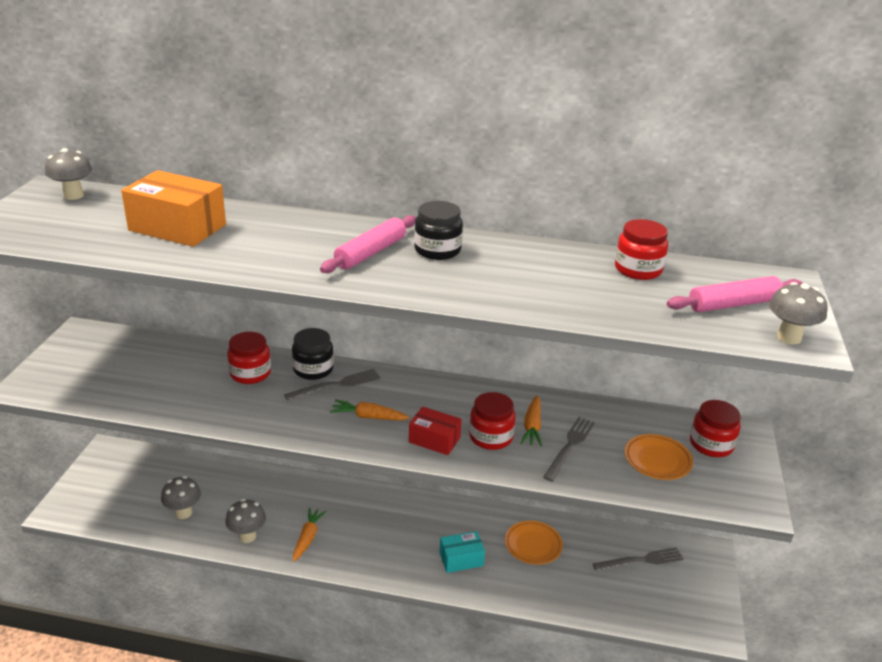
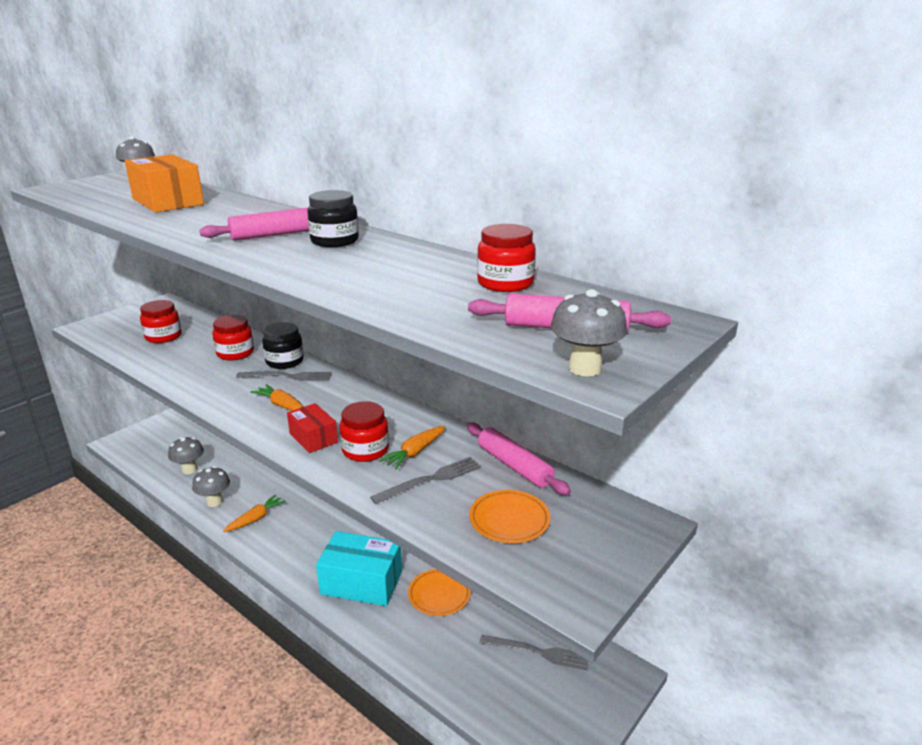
camera: 30 degrees right, 5 degrees down
turquoise box [439,531,485,573] -> turquoise box [316,531,402,606], size x1.74
red jar [690,400,741,457] -> red jar moved to [140,300,182,343]
none -> pink rolling pin [467,423,571,495]

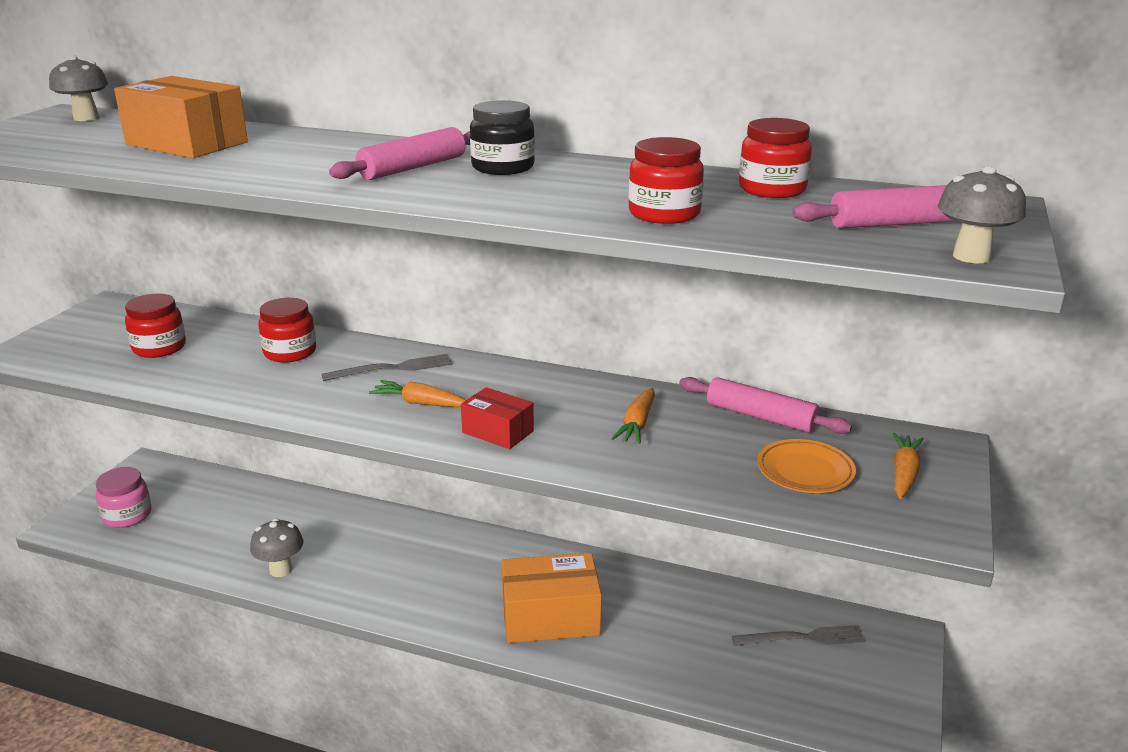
camera: 20 degrees left, 0 degrees up
grey mushroom [168,437,204,474] -> none
orange carrot [223,495,286,532] -> orange carrot moved to [893,433,924,499]
black jar [262,322,304,369] -> none
turquoise box [316,531,402,606] -> orange box [501,553,602,643]
red jar [340,401,389,462] -> red jar moved to [628,137,704,224]
grey fork [370,457,481,504] -> none
orange plate [408,569,471,616] -> none
none -> pink jar [96,467,151,528]

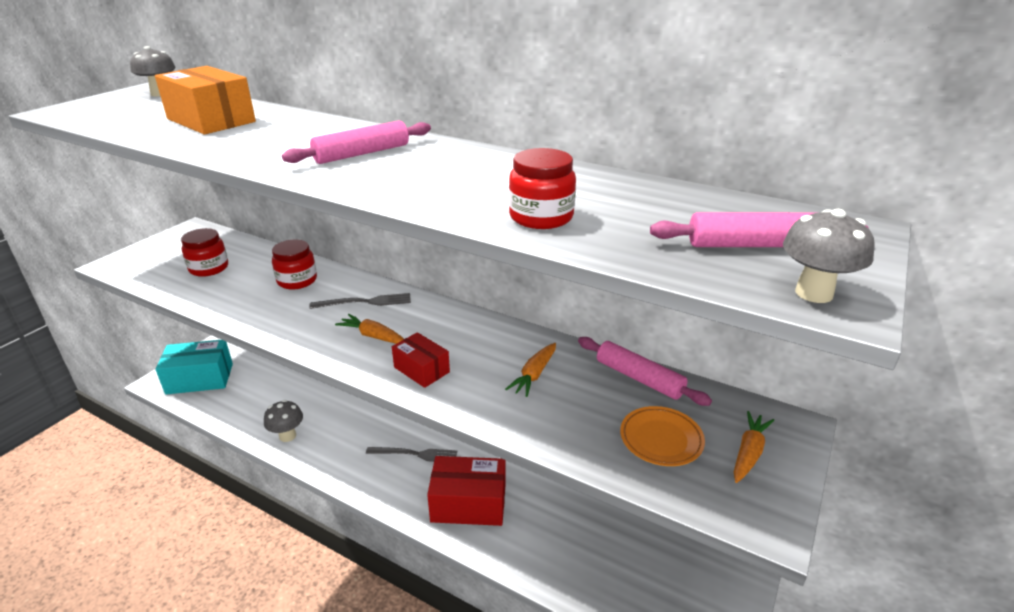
camera: 10 degrees right, 5 degrees up
pink jar [96,467,151,528] -> turquoise box [156,340,233,395]
black jar [470,100,535,175] -> none
orange box [501,553,602,643] -> red box [427,456,505,526]
grey fork [732,625,866,646] -> grey fork moved to [366,447,457,462]
red jar [739,118,812,198] -> none

